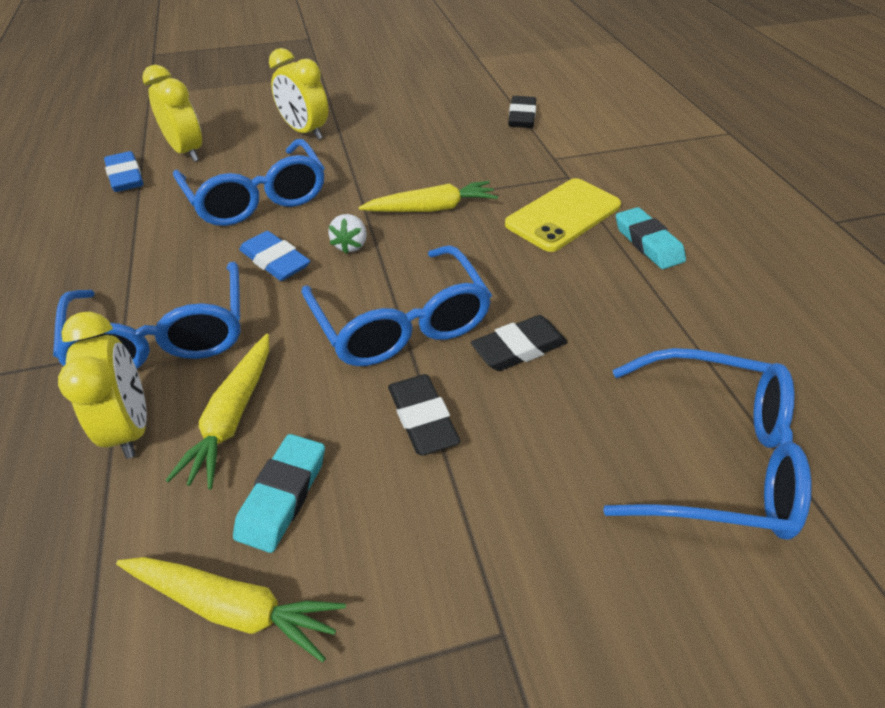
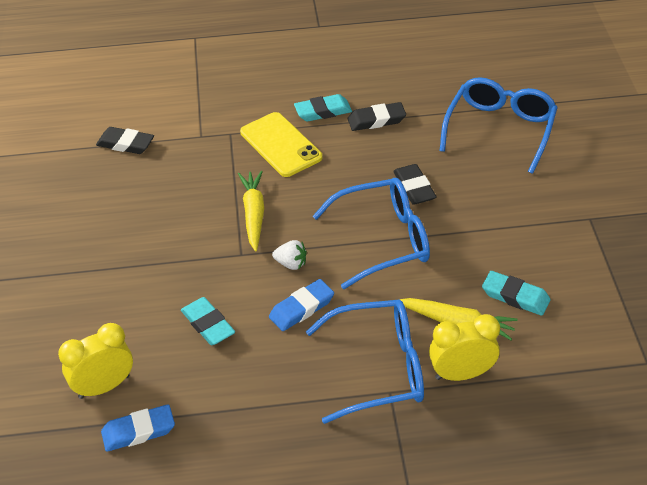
camera: 80 degrees left, 0 degrees up
yellow carrot [116,557,346,662] -> none
blue glasses [173,139,325,226] -> turquoise eraser [181,297,235,345]
yellow clock [269,48,328,140] -> none
black eraser [388,374,460,455] -> black eraser moved to [348,102,406,131]

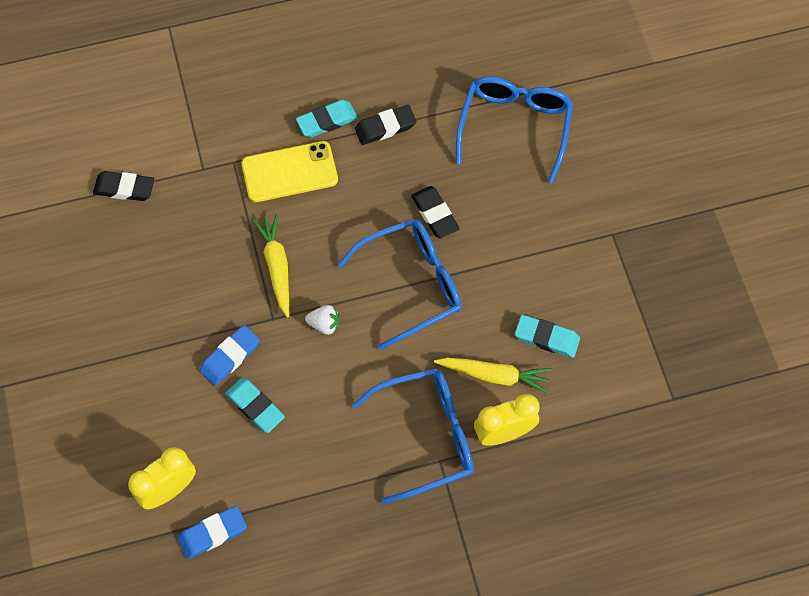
camera: 10 degrees left, 20 degrees up
yellow phone [240,112,322,177] -> yellow phone turned 60 degrees counterclockwise [242,141,338,202]
blue eraser [269,279,334,331] -> blue eraser moved to [199,325,260,386]

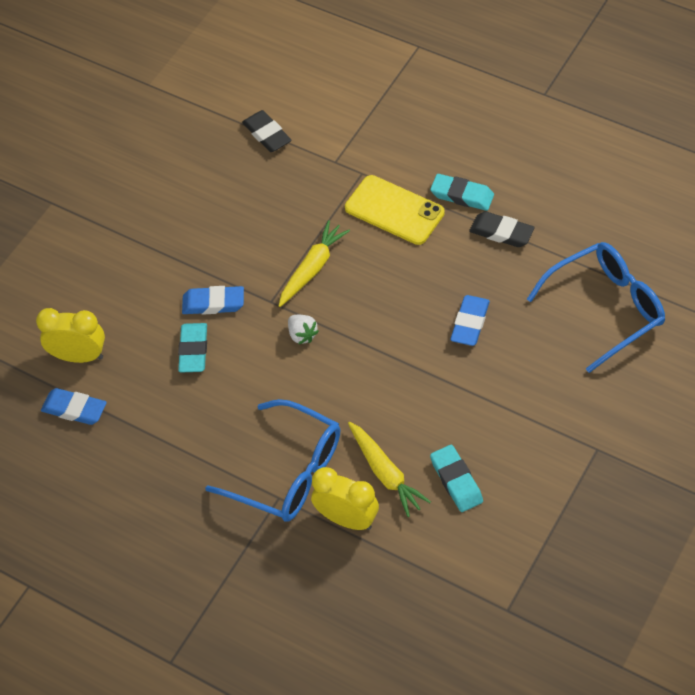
camera: 50 degrees right, 10 degrees down
blue glasses [337,219,462,350] -> none
black eraser [411,186,460,239] -> blue eraser [450,295,490,346]

